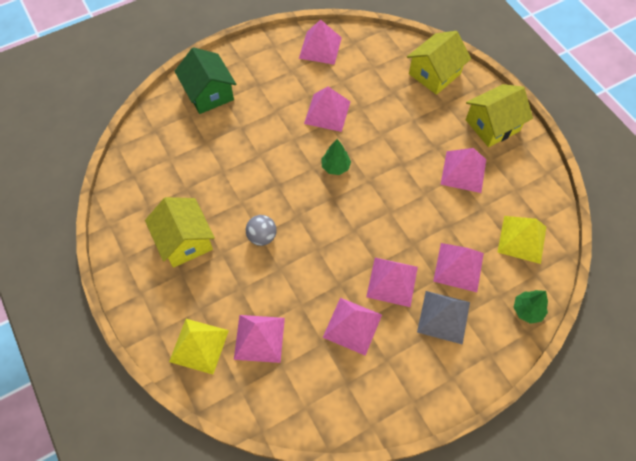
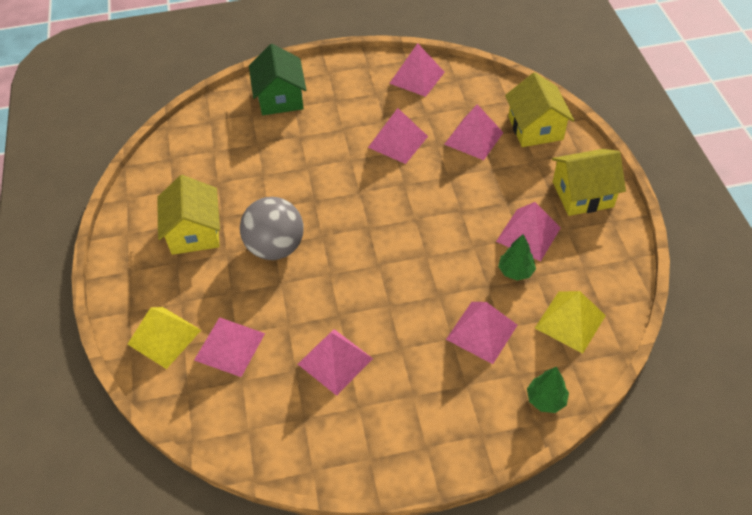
camera: 20 degrees right, 10 degrees down
grey ball [246,215,277,246] -> grey ball [240,197,304,260], size x1.79
green tree [321,139,351,175] -> green tree moved to [498,234,536,281]
pink pyramid [366,258,418,307] -> pink pyramid moved to [444,104,504,160]
yellow house [407,31,471,95] -> yellow house turned 75 degrees counterclockwise [505,72,575,147]
grey pyramid [417,291,470,345] -> none

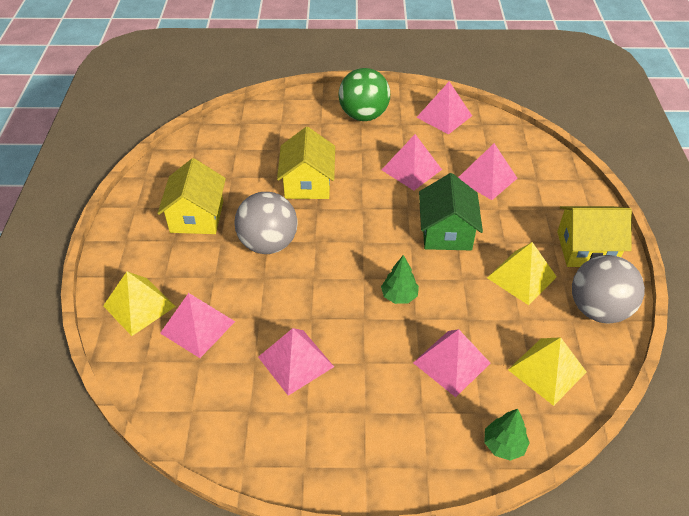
camera: 10 degrees right, 5 degrees down
green house [249,44,306,115] -> green house moved to [419,173,483,250]
pink pyramid [496,202,561,261] -> yellow pyramid [487,242,557,305]
green tree [498,234,536,281] -> green tree moved to [381,255,419,304]
yellow house [505,72,575,147] -> yellow house moved to [277,127,335,199]
none -> green ball [338,68,390,121]
none -> grey ball [572,255,645,323]

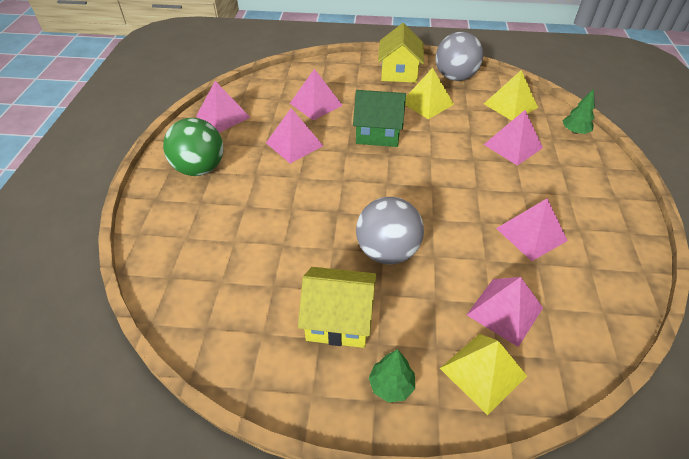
camera: 85 degrees left, 0 degrees up
yellow house [277,127,335,199] -> none
green tree [381,255,419,304] -> green tree moved to [369,349,415,402]

